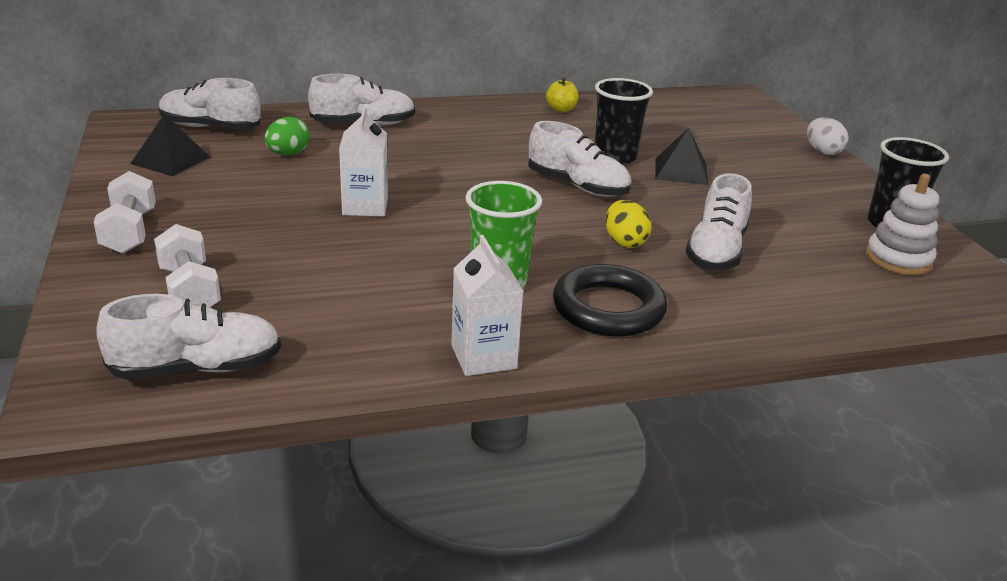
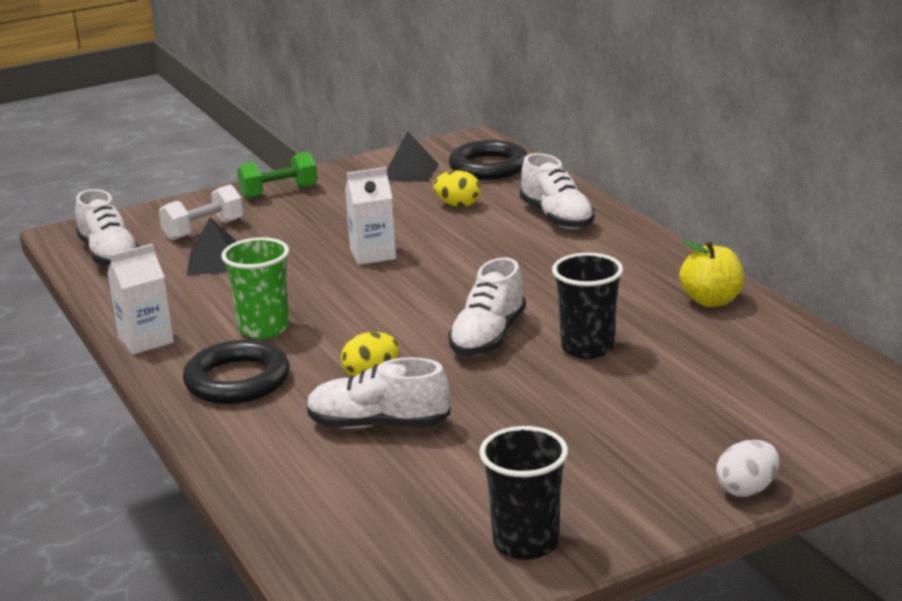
camera: 80 degrees right, 5 degrees down
white dumbbell [93,171,156,254] -> green dumbbell [237,151,317,199]
white shoe [159,78,261,130] -> black ring [449,140,528,180]
green egg [265,116,310,155] -> yellow egg [433,170,481,207]
yellow apple [546,78,578,112] -> yellow apple [679,240,744,307], size x1.51
black pyramid [655,128,709,185] -> black pyramid moved to [187,217,237,275]
white stacking toy [866,173,939,275] -> none

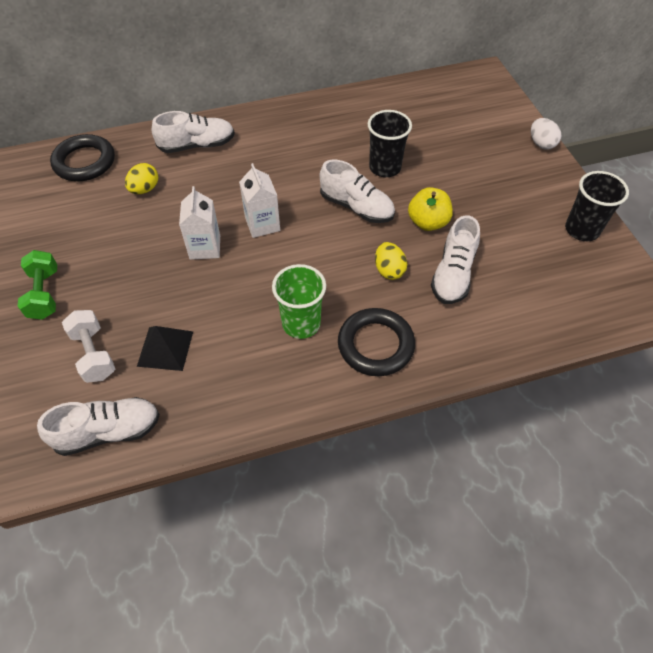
camera: 80 degrees left, 30 degrees up
white carton [107,244,174,355] -> white carton moved to [239,163,280,238]
black pyramid [387,132,439,182] -> none
yellow apple [679,240,744,307] -> yellow apple moved to [408,187,453,231]

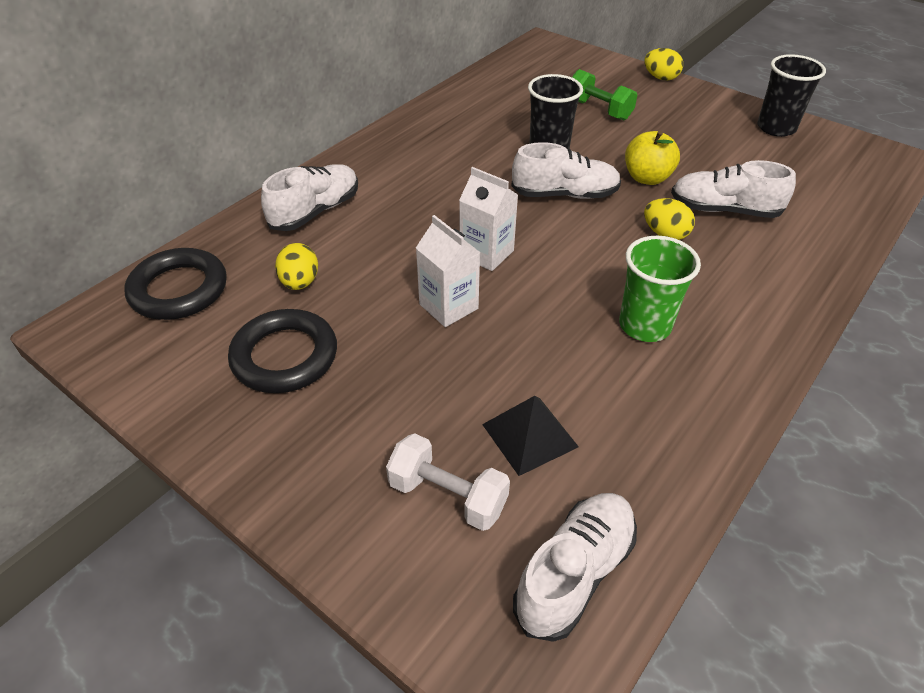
camera: 35 degrees left, 10 degrees down
green dumbbell [17,250,57,320] -> green dumbbell moved to [572,69,637,120]
black ring [338,308,415,376] -> black ring moved to [228,309,337,393]
white shoe [431,215,480,304] -> white shoe turned 120 degrees clockwise [671,160,796,218]
white egg [531,118,561,150] -> yellow egg [644,48,683,81]

